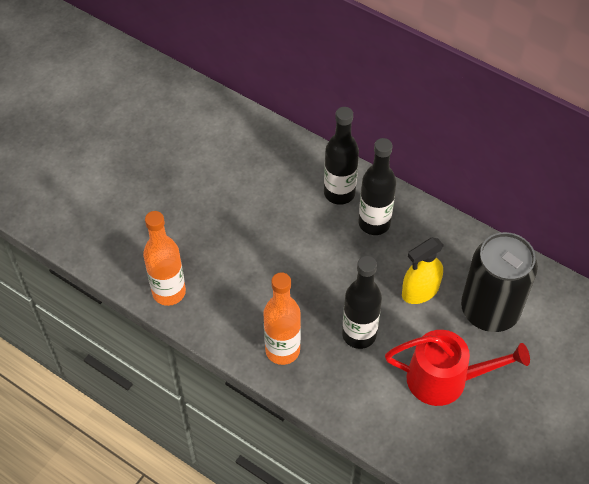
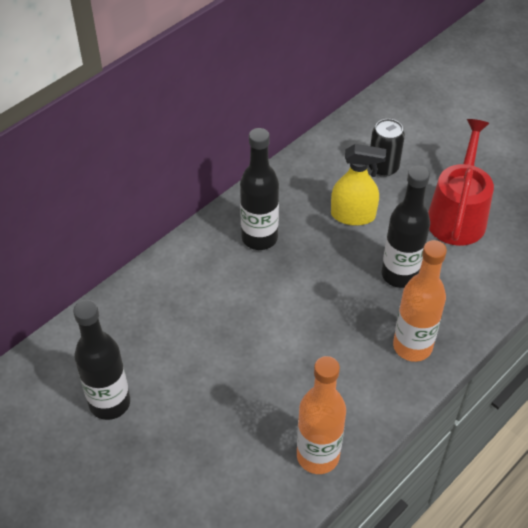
camera: 80 degrees left, 5 degrees down
black bottle [324,107,359,205] -> black bottle moved to [73,300,130,420]
yellow spray bottle [402,238,444,304] -> yellow spray bottle turned 60 degrees counterclockwise [331,144,386,226]
black can [461,232,538,332] -> black can [369,119,405,177], size x0.52

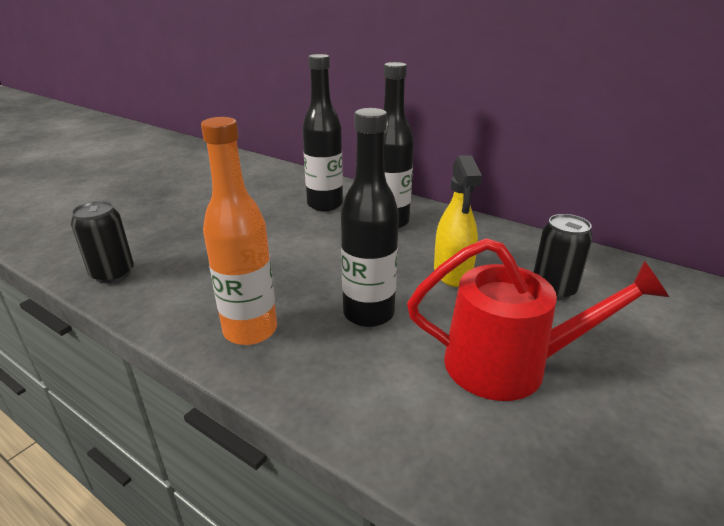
camera: 80 degrees right, 20 degrees down
black bottle [73,300,130,420] -> black bottle moved to [302,54,343,211]
orange bottle [297,356,346,474] -> black can [71,201,134,284]

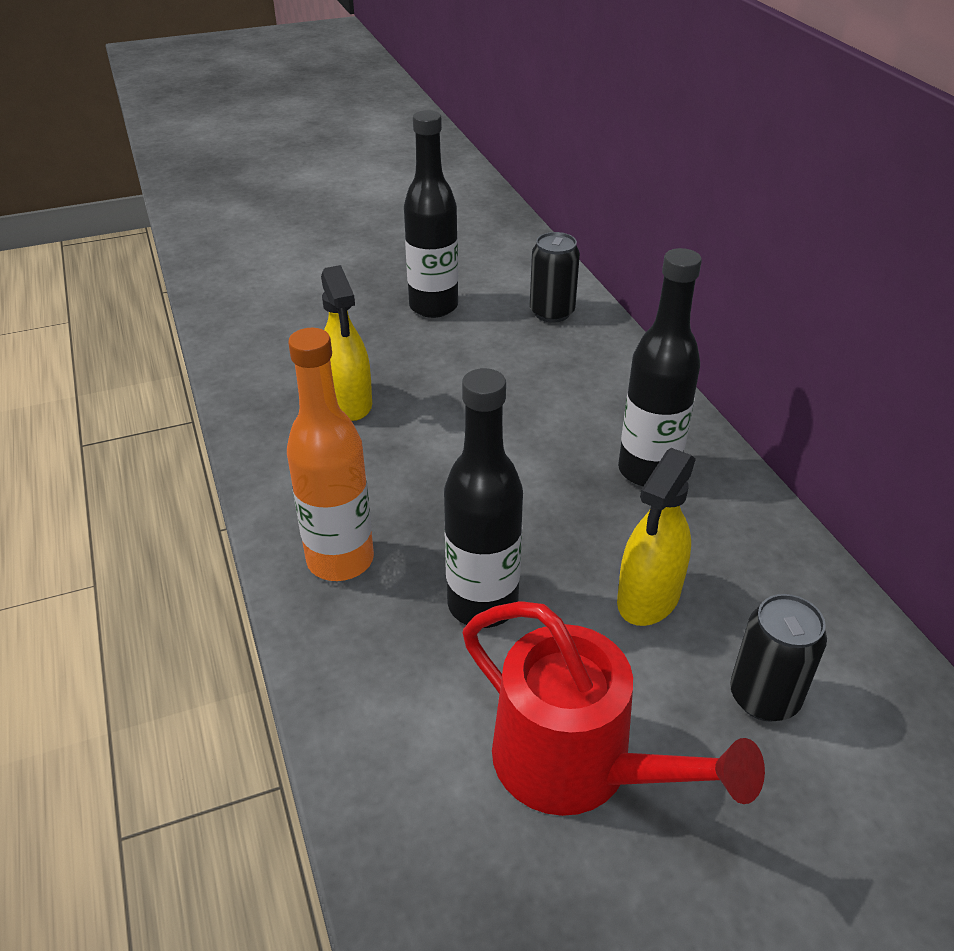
camera: 35 degrees right, 10 degrees up
black can [71,201,134,284] -> black can moved to [530,232,580,323]
black bottle [302,54,343,211] -> black bottle moved to [404,110,458,318]
none -> yellow spray bottle [321,265,372,421]

